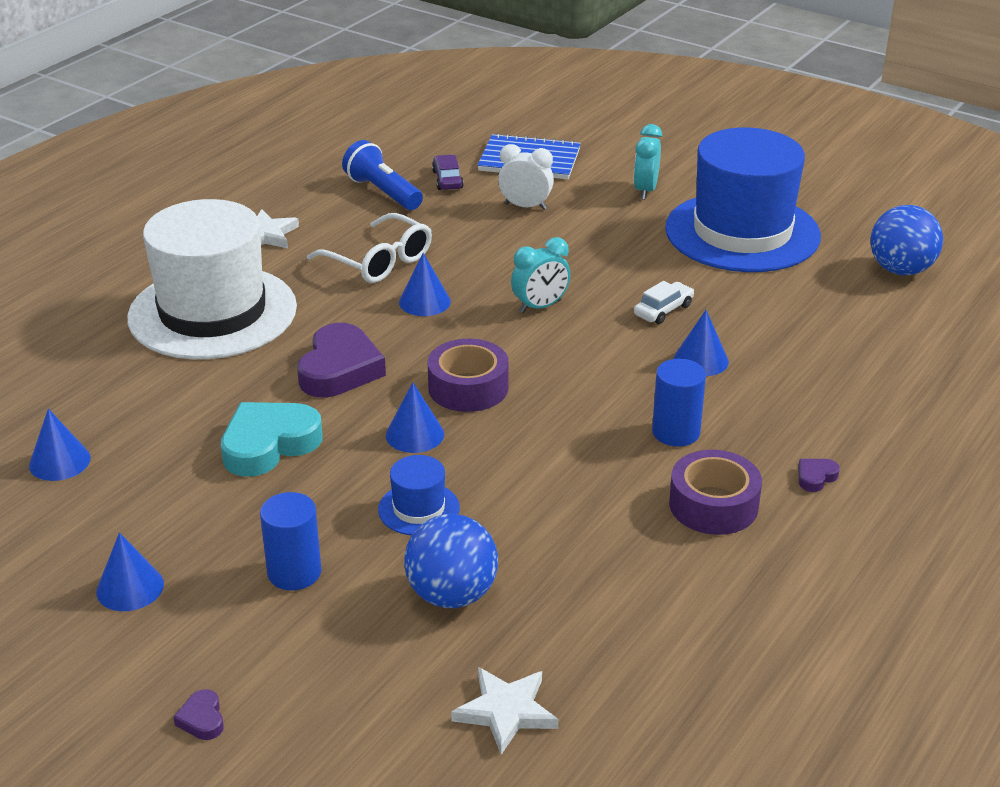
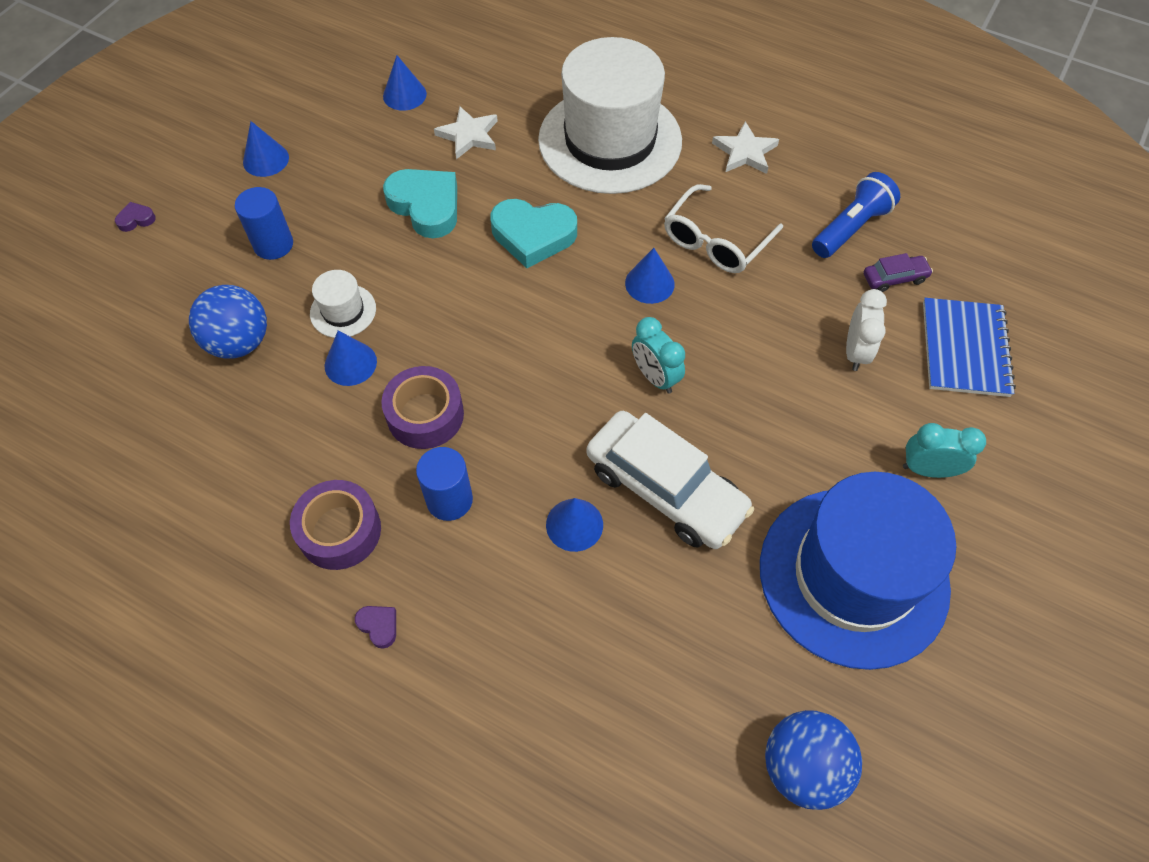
camera: 85 degrees right, 25 degrees up
purple heart [297,323,386,397] -> turquoise heart [490,199,577,268]
blue hat [378,455,460,535] -> white hat [310,270,376,338]
blue cone [386,382,444,453] -> blue cone moved to [325,330,377,386]
purple tape [427,339,509,412] -> purple tape moved to [381,366,464,449]
white star [451,667,558,755] -> white star moved to [434,106,498,159]
white car [634,281,694,324] -> white car [587,411,754,549], size x2.26

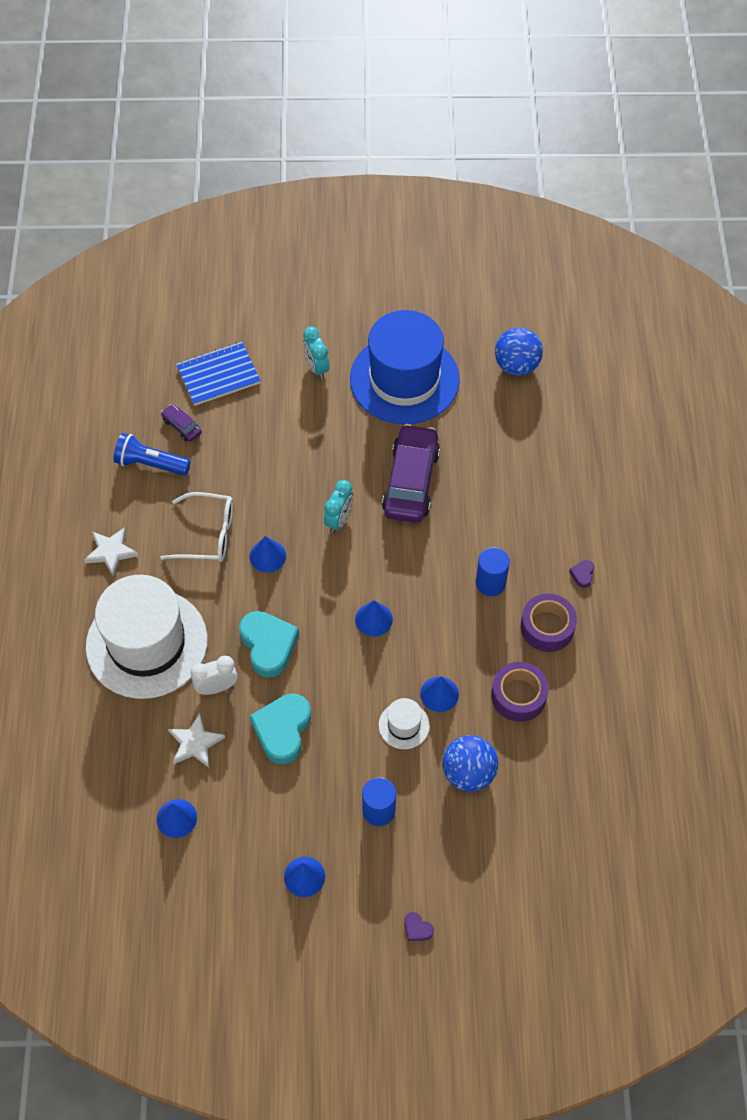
camera: 120 degrees left, 0 degrees up
purple tape [381,366,464,449] -> purple tape moved to [491,662,549,722]
blue cone [546,498,603,552] -> blue cone moved to [355,600,393,636]
white car [587,411,754,549] -> purple car [382,424,440,523]
white clock [846,289,887,371] -> white clock moved to [190,656,237,695]

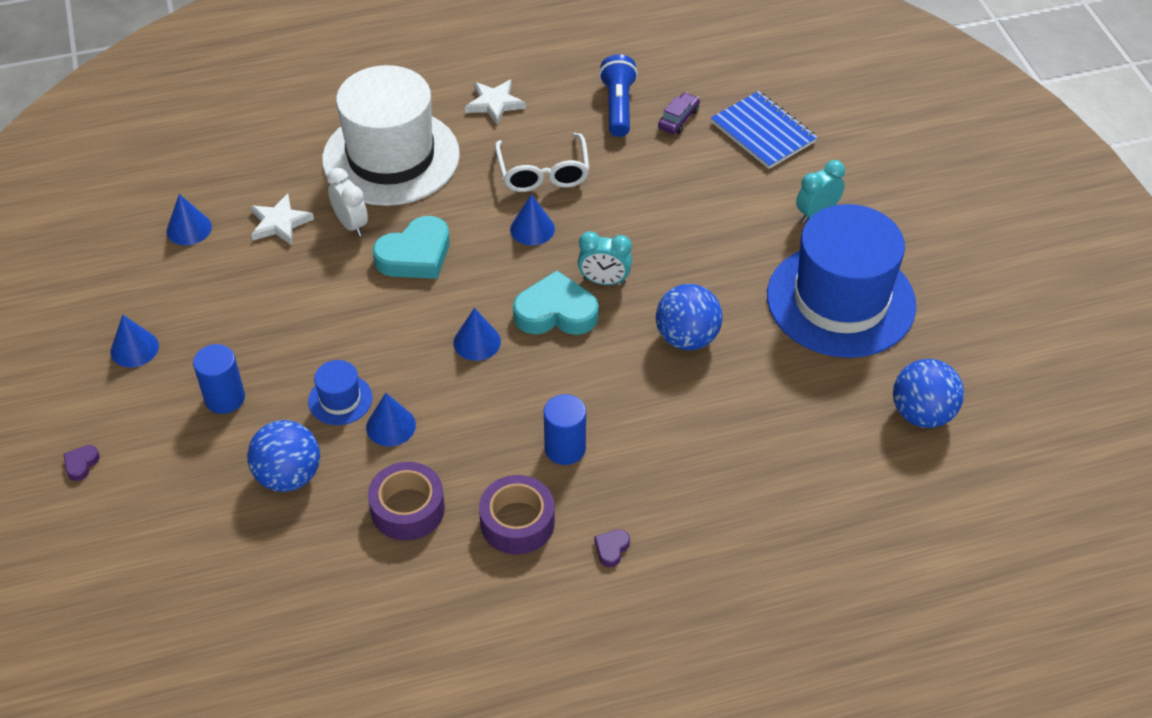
camera: 75 degrees right, 10 degrees down
turquoise heart [250,694,311,764] -> turquoise heart moved to [513,270,599,335]
white hat [378,698,430,749] -> blue hat [308,360,373,425]
purple car [382,424,440,523] -> blue ball [656,284,723,350]
purple heart [569,560,594,588] -> purple heart turned 60 degrees counterclockwise [595,529,630,567]

